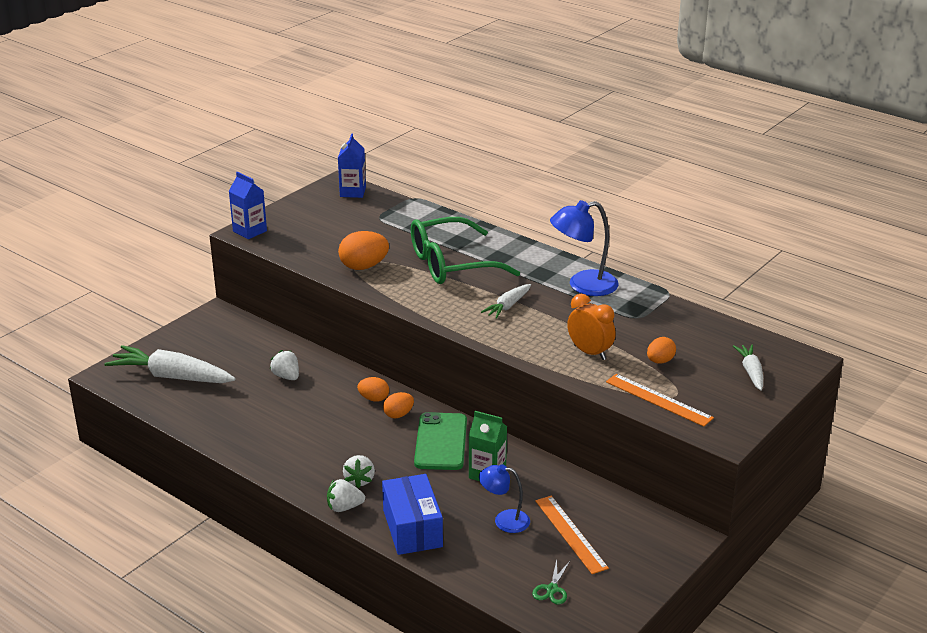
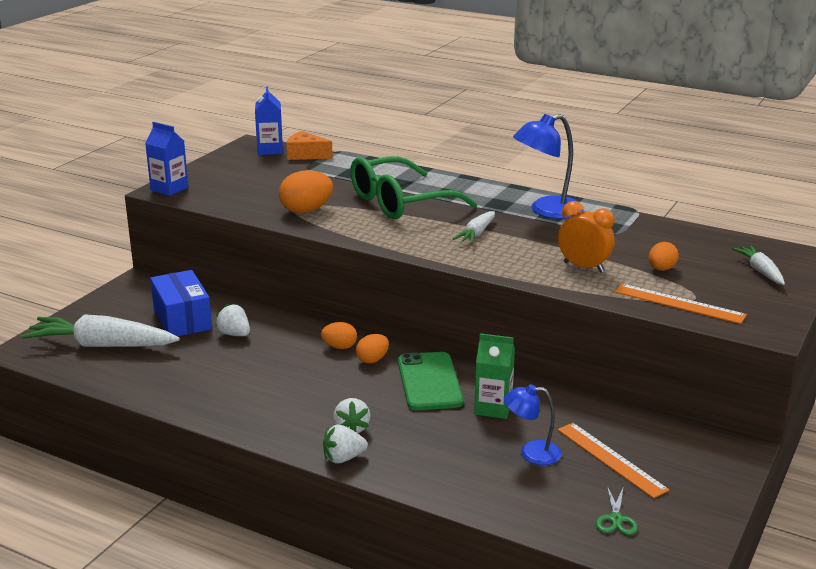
camera: 10 degrees left, 5 degrees down
blue box [382,474,443,555] -> blue box moved to [150,270,212,336]
none -> orange cheese [287,131,333,160]

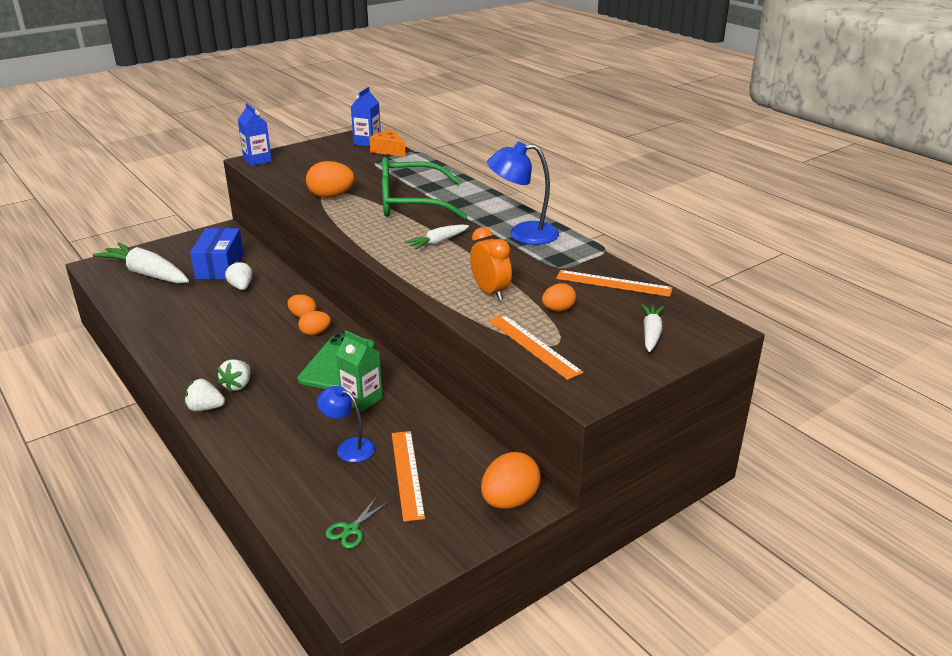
camera: 25 degrees right, 5 degrees up
none -> orange egg [481,452,541,509]
none -> orange ruler [556,270,673,297]

